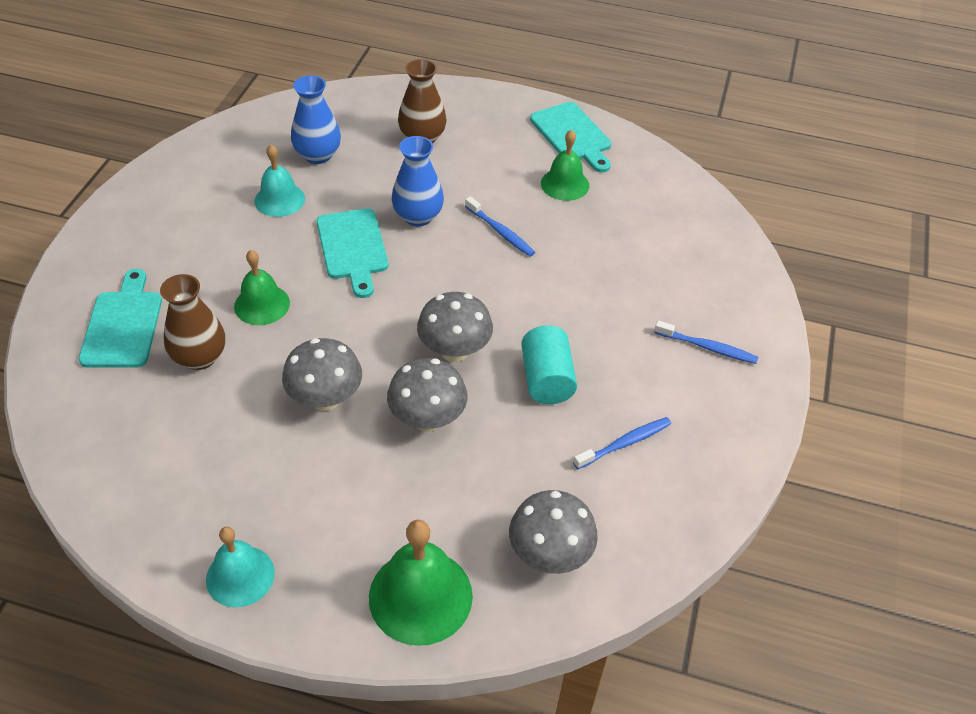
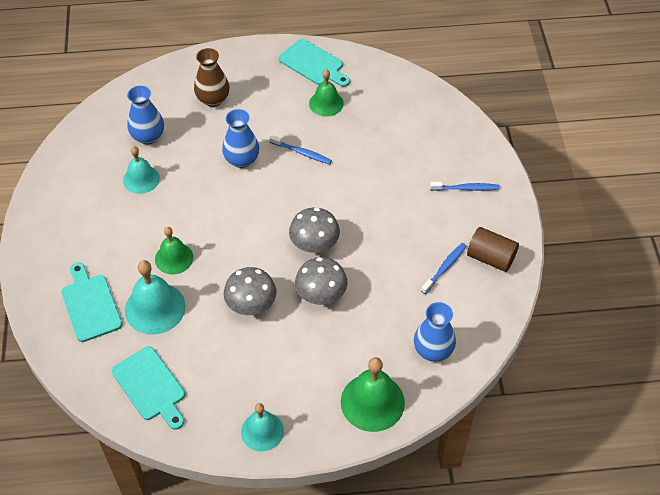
camera: 20 degrees left, 5 degrees up
brown vase [160,274,225,370] -> turquoise bell [125,260,186,335]
turquoise cutting board [317,208,388,298] -> turquoise cutting board moved to [112,346,185,430]
grey mushroom [509,490,598,574] -> blue vase [414,302,456,362]
turquoise cylinder [521,325,577,404] -> none
none -> brown cylinder [467,227,519,272]

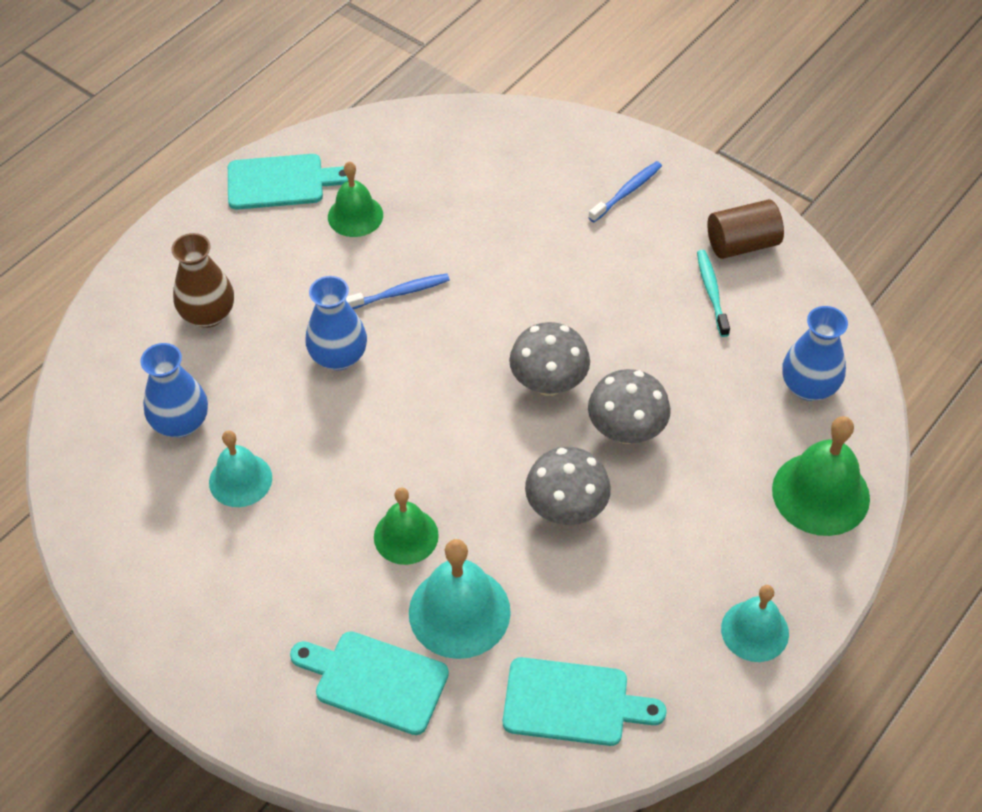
camera: 45 degrees left, 0 degrees up
blue toothbrush [421,243,466,294] -> turquoise toothbrush [697,250,730,337]

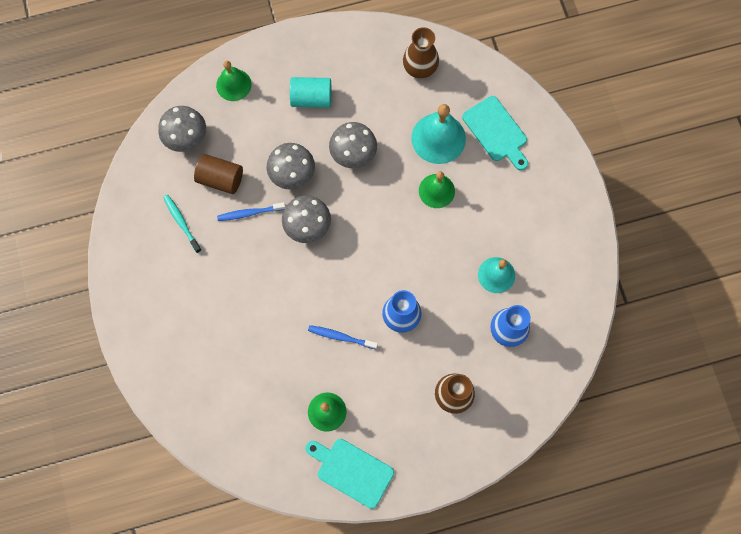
camera: 145 degrees left, 20 degrees up
turquoise cutting board [503,657,667,746] -> brown vase [403,27,439,79]
blue toothbrush [588,161,662,222] -> blue toothbrush moved to [217,202,286,221]
turquoise toothbrush [697,250,730,337] -> turquoise toothbrush turned 120 degrees clockwise [163,195,202,253]
brown cylinder [707,199,784,259] -> brown cylinder moved to [194,154,243,194]
turquoise bell [721,585,789,662] -> none
green bell [772,416,870,536] -> green bell [216,61,252,101], size x0.66
blue vase [782,306,848,401] -> grey mushroom [158,106,206,152]
none -> turquoise cylinder [290,77,331,108]

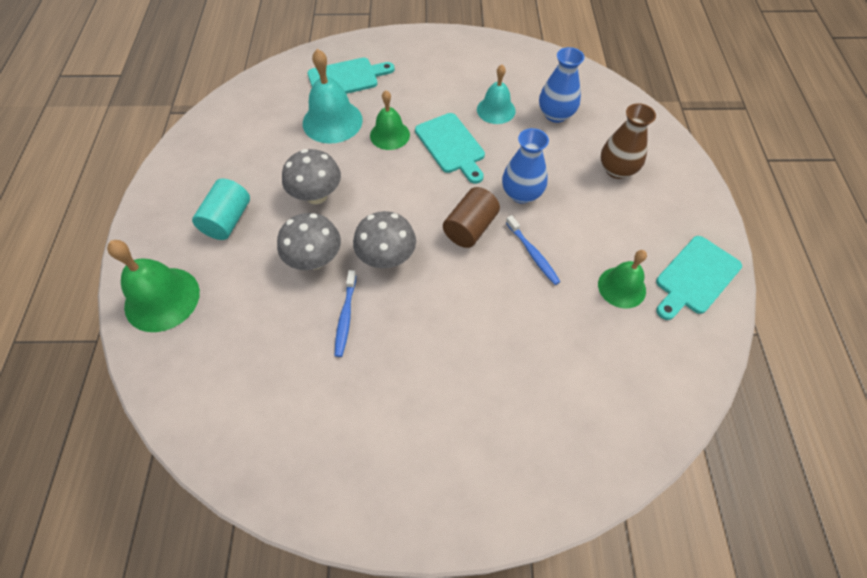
camera: 75 degrees left, 15 degrees down
grey mushroom [158,106,206,152] -> none
turquoise toothbrush [163,195,202,253] -> none
brown cylinder [194,154,243,194] -> brown cylinder moved to [443,187,500,248]
green bell [216,61,252,101] -> green bell [107,240,200,332], size x1.52
blue toothbrush [308,325,378,349] -> blue toothbrush turned 60 degrees counterclockwise [506,215,561,285]
brown vase [403,27,439,79] -> none
none -> turquoise cutting board [415,113,485,184]

